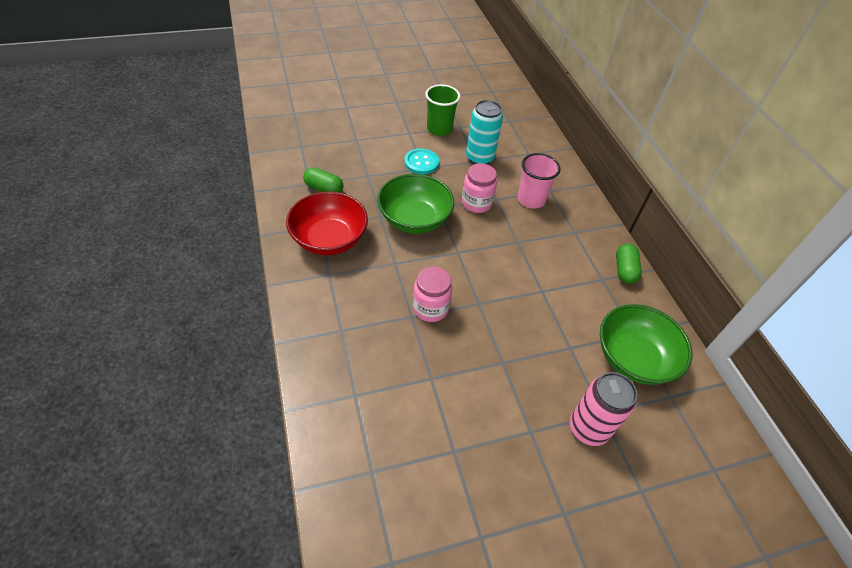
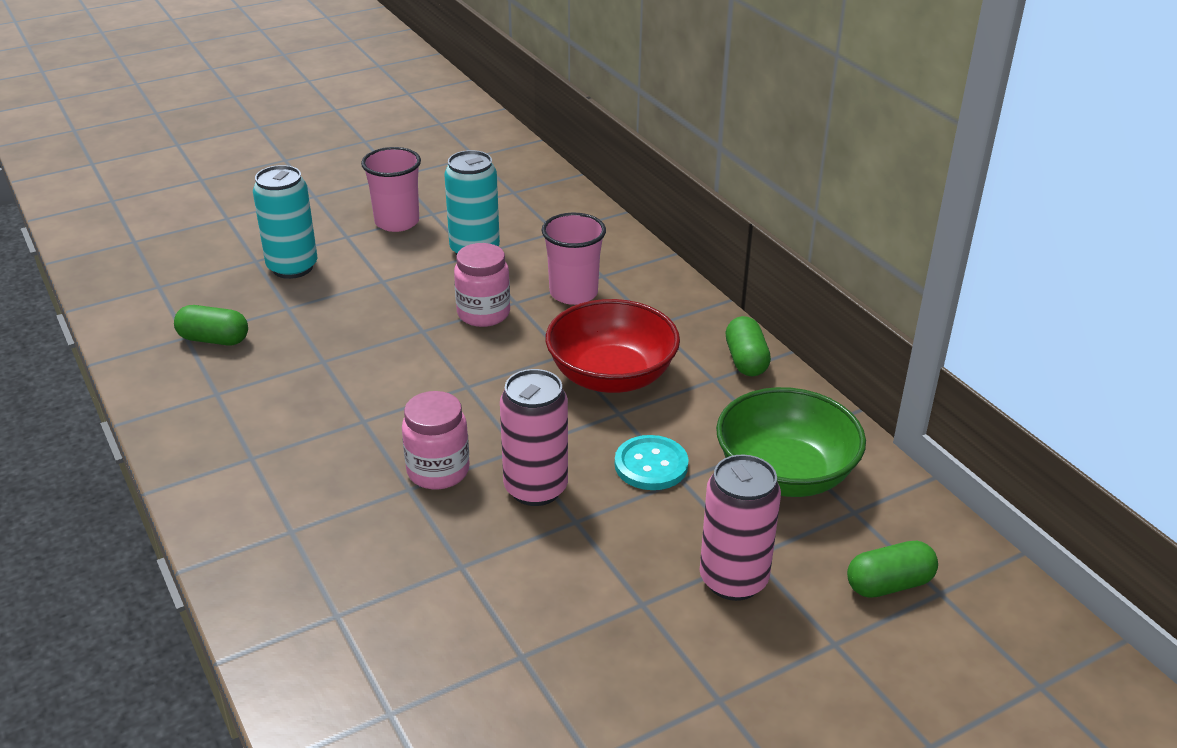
camera: 10 degrees left, 15 degrees down
red bowl [286,191,368,255] -> red bowl moved to [546,299,680,393]
green bowl [377,174,454,234] -> none
turquoise button [404,148,439,174] -> turquoise button moved to [615,435,689,490]
green cup [425,84,460,136] -> pink cup [361,147,421,232]
none -> turquoise can [253,165,317,279]
none -> pink can [500,369,568,506]
none -> green capsule [847,541,938,598]

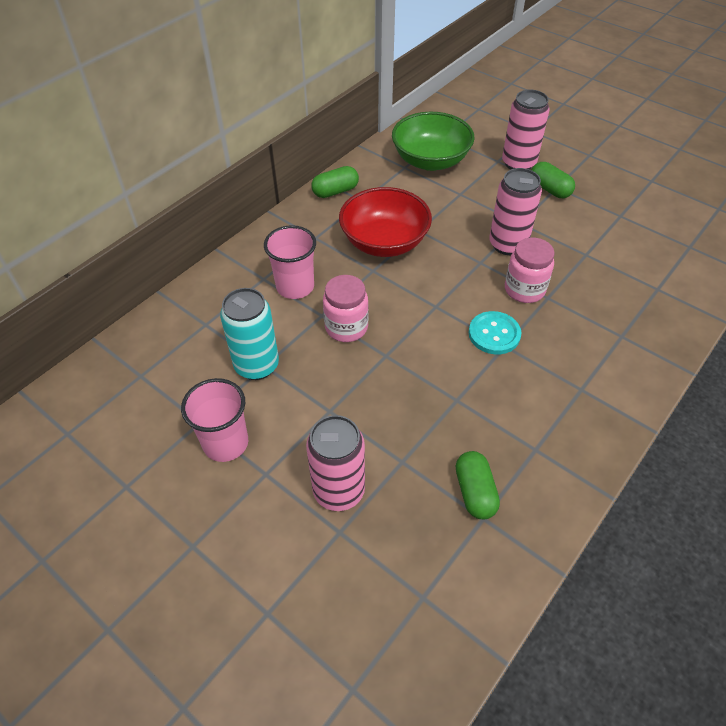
camera: 110 degrees left, 15 degrees up
turquoise can [253,165,317,279] -> pink can [306,415,365,511]
turquoise button [615,435,689,490] -> turquoise button moved to [469,311,521,354]
green capsule [847,541,938,598] -> green capsule moved to [532,162,575,198]

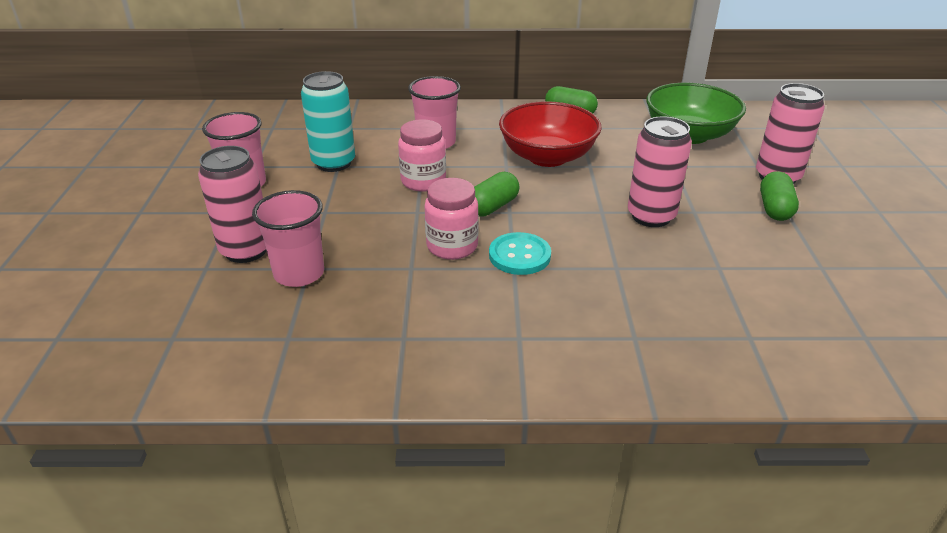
camera: 50 degrees right, 15 degrees down
green capsule [456,451,500,519] -> green capsule moved to [474,172,520,217]
pink jar [505,238,555,303] -> pink jar moved to [425,178,479,260]
none -> pink cup [252,190,324,287]

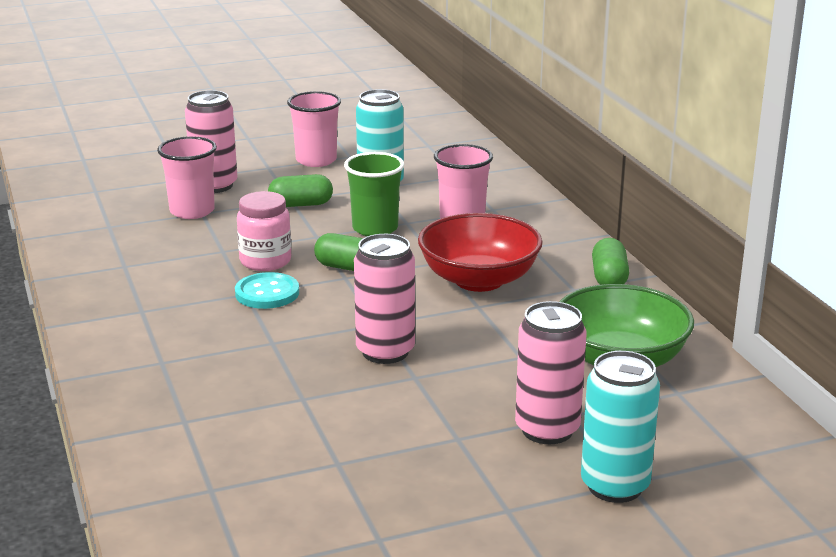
camera: 70 degrees right, 10 degrees down
pink jar [398,119,446,192] -> green cup [344,152,404,236]
green capsule [760,171,799,221] -> green capsule moved to [268,174,333,207]
none -> turquoise can [581,351,660,503]

